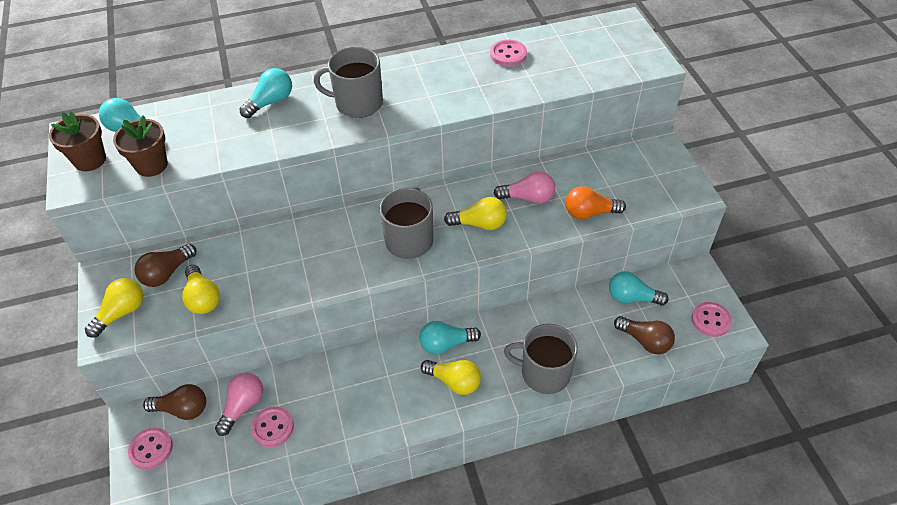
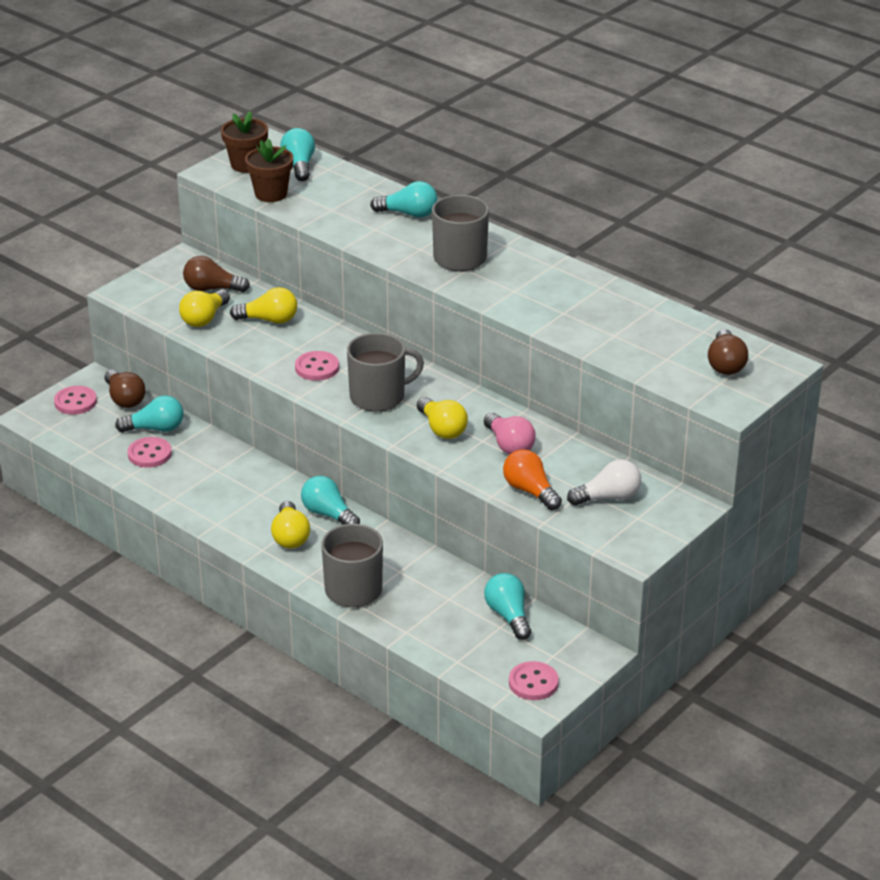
camera: 55 degrees right, 15 degrees down
yellow light bulb [85,278,143,338] -> yellow light bulb moved to [230,287,297,324]
pink light bulb [215,373,263,436] -> turquoise light bulb [115,395,184,432]
pink button [490,40,527,66] -> pink button moved to [295,351,339,381]
brown light bulb [614,316,675,354] -> brown light bulb moved to [708,329,748,375]
none -> white light bulb [567,459,641,506]

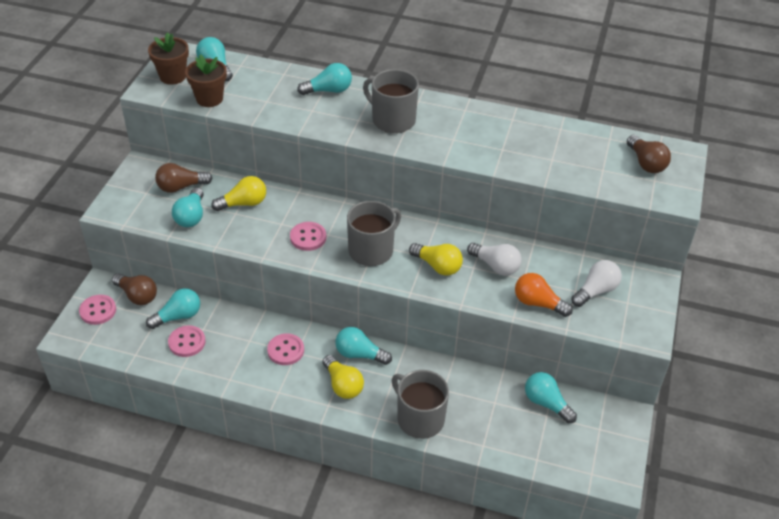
camera: 25 degrees left, 10 degrees up
yellow light bulb [179,290,230,327] -> turquoise light bulb [172,188,204,227]
pink light bulb [484,413,536,455] -> white light bulb [467,243,522,276]
pink button [509,661,559,700] -> pink button moved to [267,333,304,365]

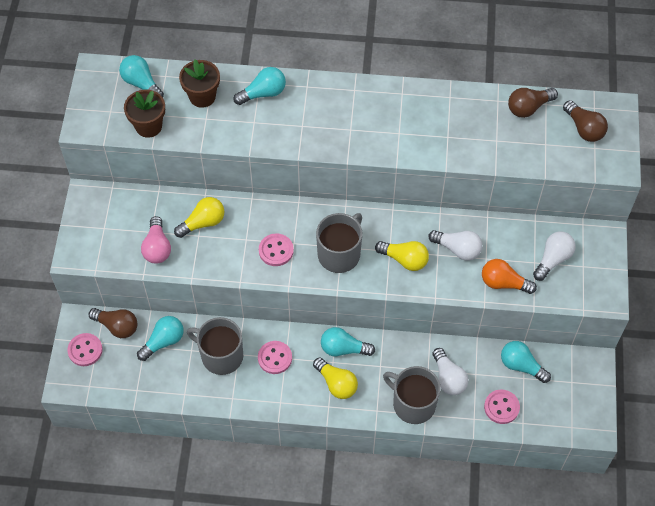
camera: 10 degrees left, 15 degrees up
brown flower pot [148,32,189,85] -> brown flower pot moved to [179,60,220,108]
brown light bulb [155,163,212,193] -> brown light bulb moved to [508,88,558,118]
pink button [168,325,206,357] -> pink button moved to [484,390,520,424]
turquoise light bulb [172,188,204,227] -> pink light bulb [141,216,171,263]
grey mug [363,69,419,133] -> grey mug moved to [187,317,243,375]
none -> white light bulb [432,348,469,395]

